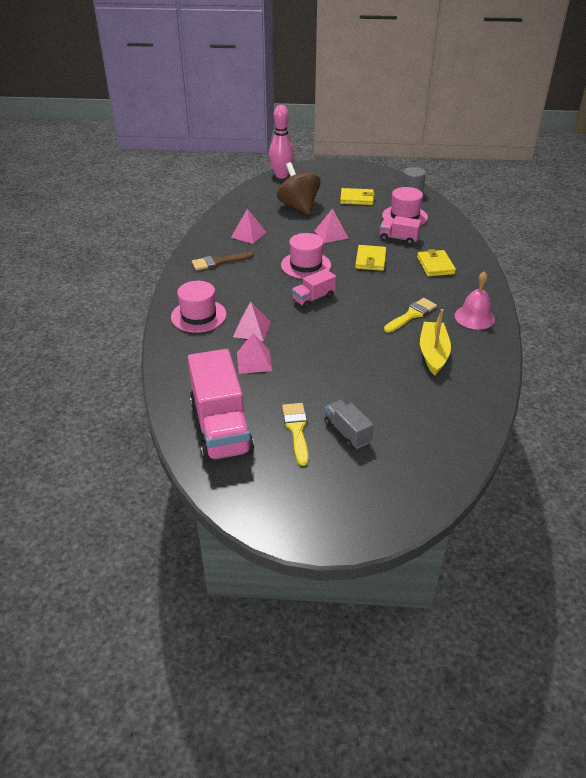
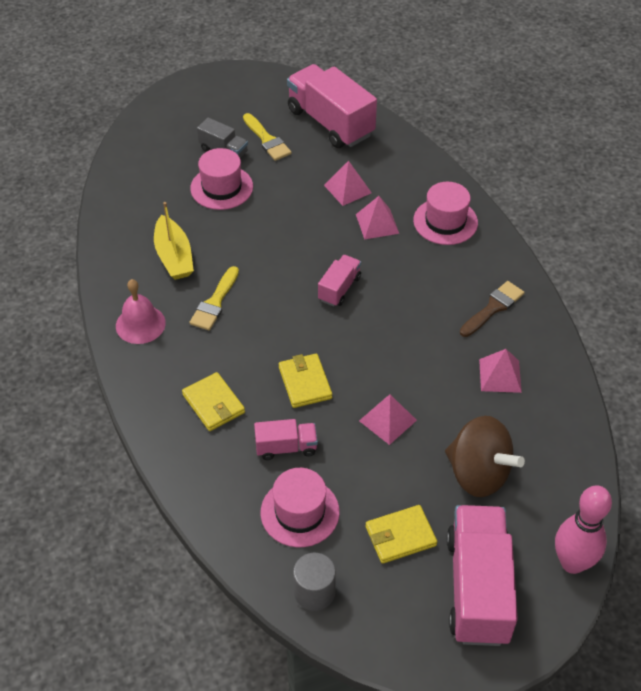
camera: 155 degrees right, 10 degrees up
pink hat [281,233,331,279] -> pink hat moved to [190,148,253,210]
none -> pink truck [447,505,518,646]

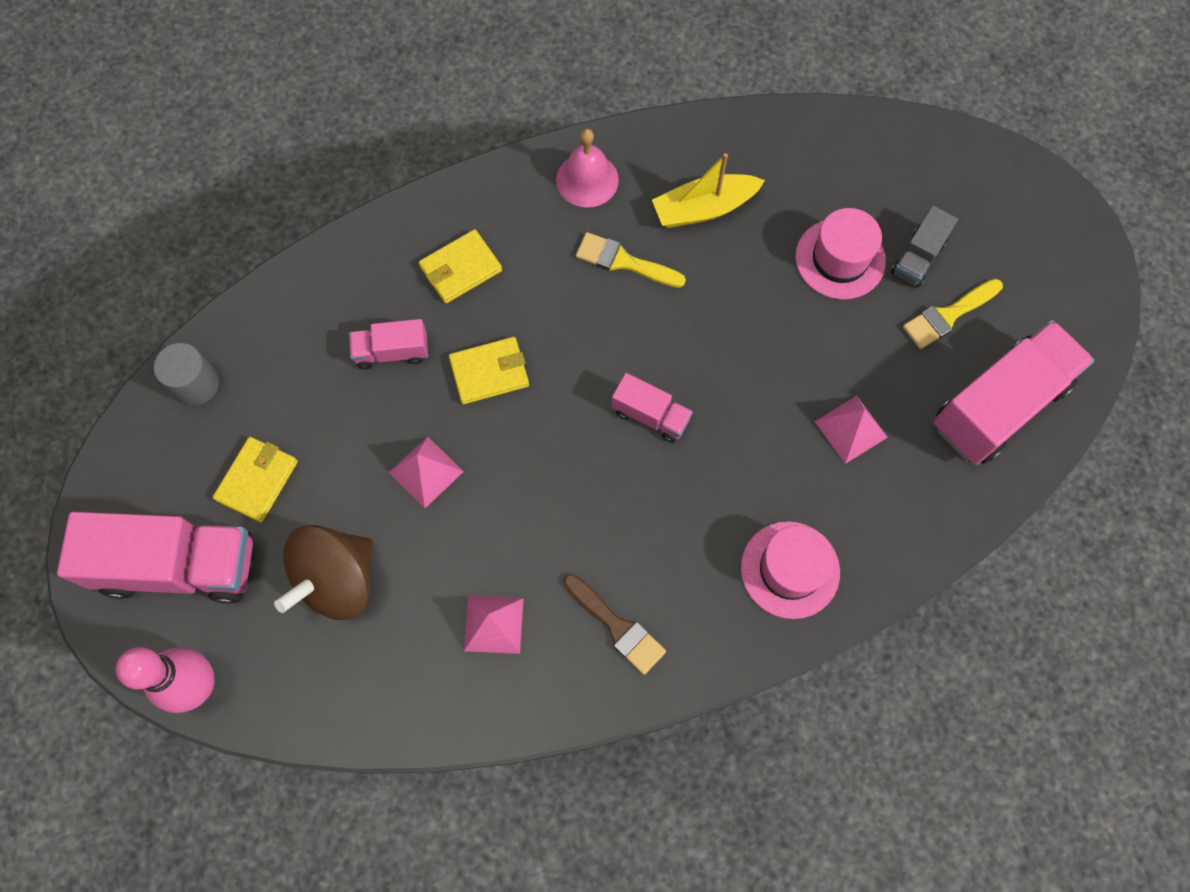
camera: 90 degrees right, 20 degrees up
pink truck [254,419,318,460] -> pink truck turned 90 degrees clockwise [349,319,428,369]
pink hat [261,468,340,547] -> none
pink pyramid [356,196,399,240] -> none
yellow wallet [366,505,437,564] -> yellow wallet turned 45 degrees clockwise [213,437,298,522]

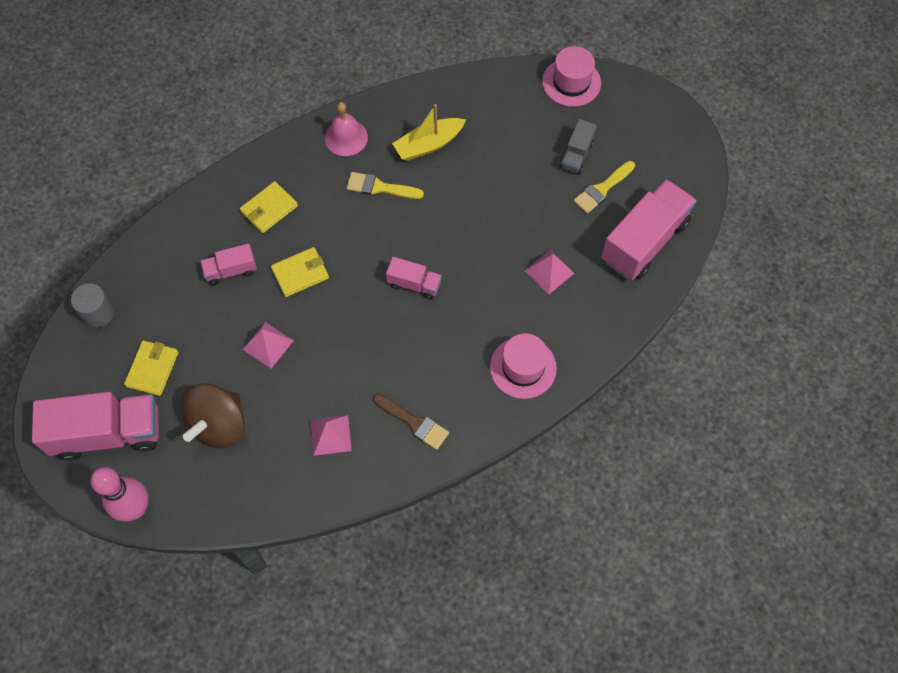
camera: 10 degrees left, 5 degrees down
pink hat [795,208,886,300] -> pink hat moved to [542,46,601,107]

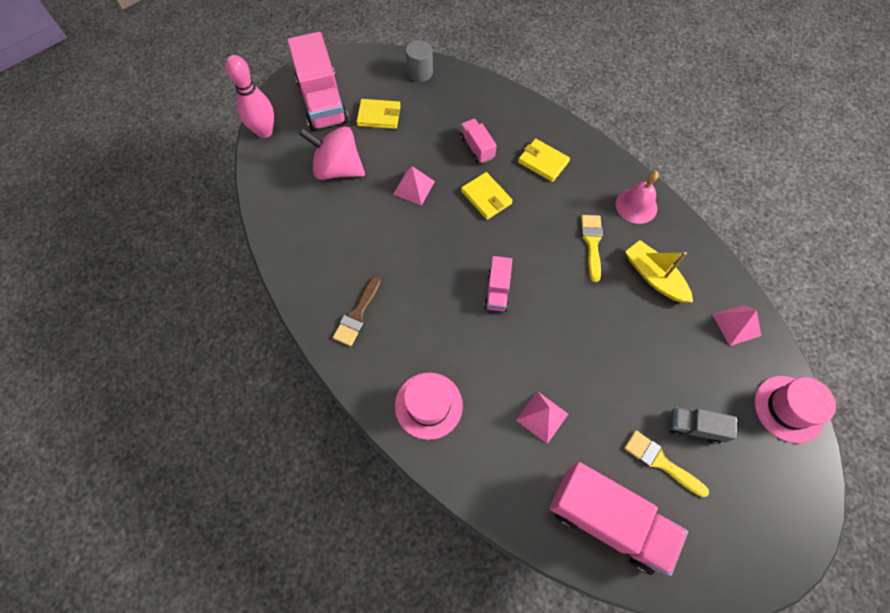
camera: 80 degrees right, 0 degrees up
brown spinning top [181,383,245,448] -> pink spinning top [299,126,365,180]
pink pyramid [311,415,352,456] -> pink pyramid moved to [712,305,761,346]

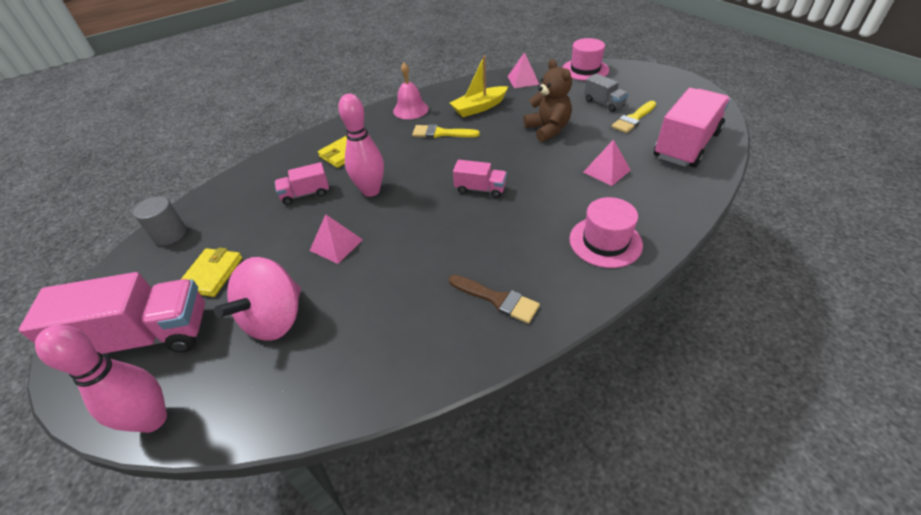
camera: 80 degrees left, 20 degrees down
yellow wallet [461,172,513,220] -> pink bowling pin [338,94,384,197]
grey truck [670,407,737,444] -> grey truck turned 60 degrees counterclockwise [584,74,629,112]
none -> brown teddy bear [524,59,572,142]

